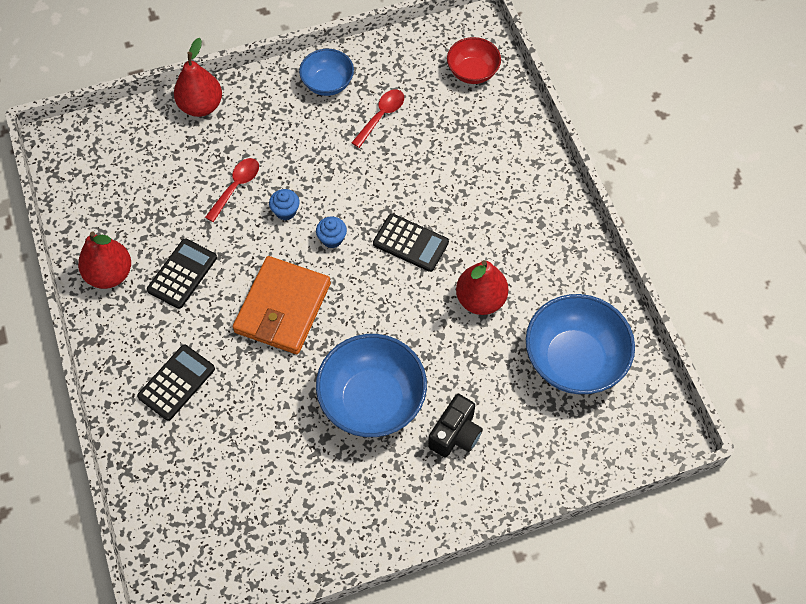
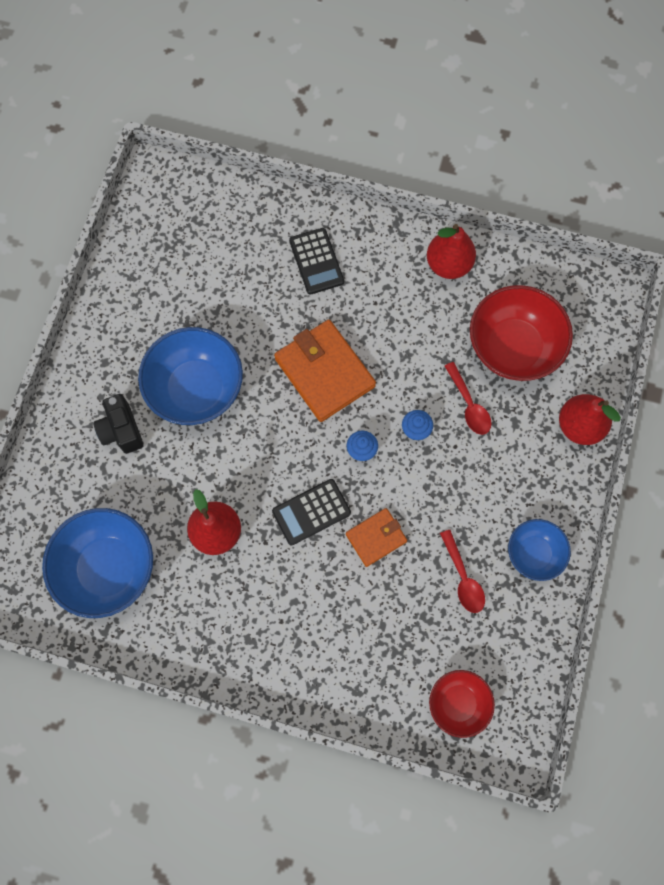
camera: 125 degrees right, 10 degrees up
black calculator [147,239,217,309] -> none
none -> orange wallet [346,508,407,567]
none -> red bowl [470,285,573,381]

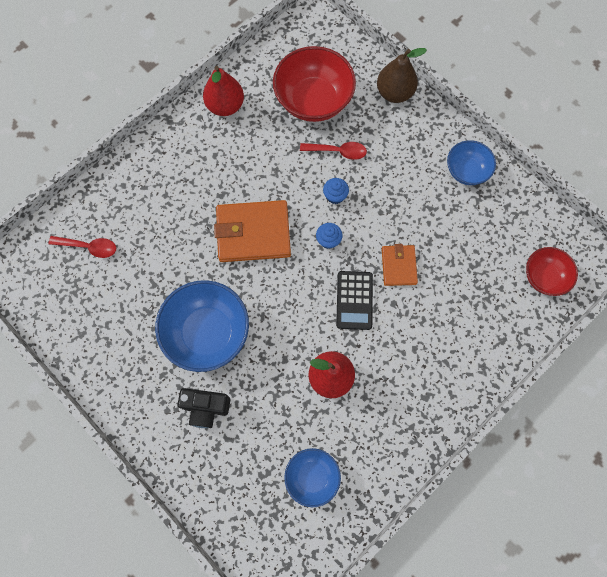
camera: 60 degrees left, 0 degrees up
blue bowl [42,508,153,618] -> blue bowl [284,448,341,507], size x0.58
black calculator [289,228,344,295] -> none
red spoon [440,530,485,613] -> red spoon moved to [49,236,116,258]
red pear [559,394,621,445] -> brown pear [377,48,427,103]

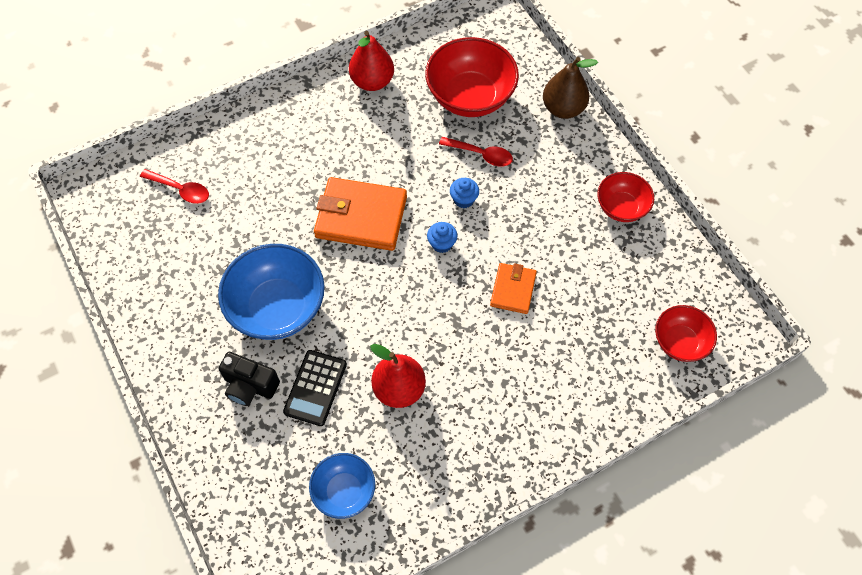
camera: 15 degrees right, 10 degrees down
black calculator [336,271,373,330] -> black calculator moved to [283,350,347,426]
blue bowl [447,140,496,185] -> red bowl [597,172,654,222]

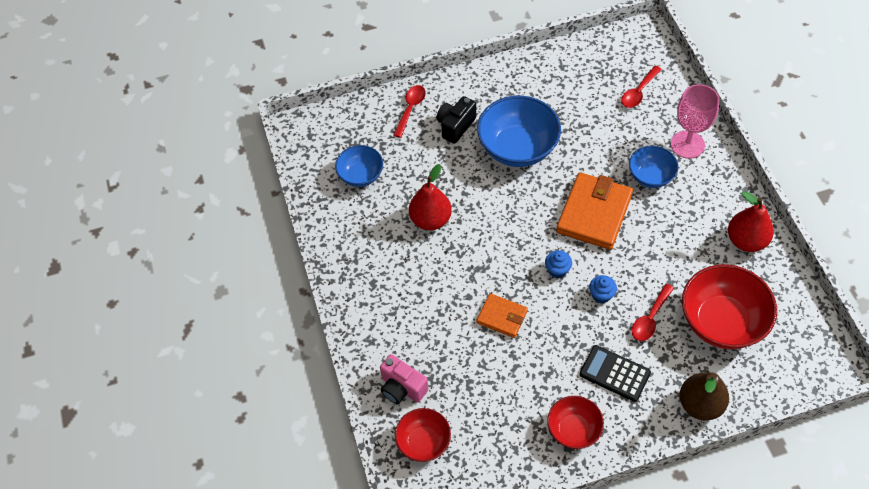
camera: 105 degrees right, 5 degrees down
black calculator [283,350,347,426] -> black calculator moved to [580,345,651,402]
none -> pink camera [380,354,429,404]
none -> red spoon [393,85,426,138]
none -> blue bowl [629,146,678,188]
none -> pink goblet [671,84,719,159]

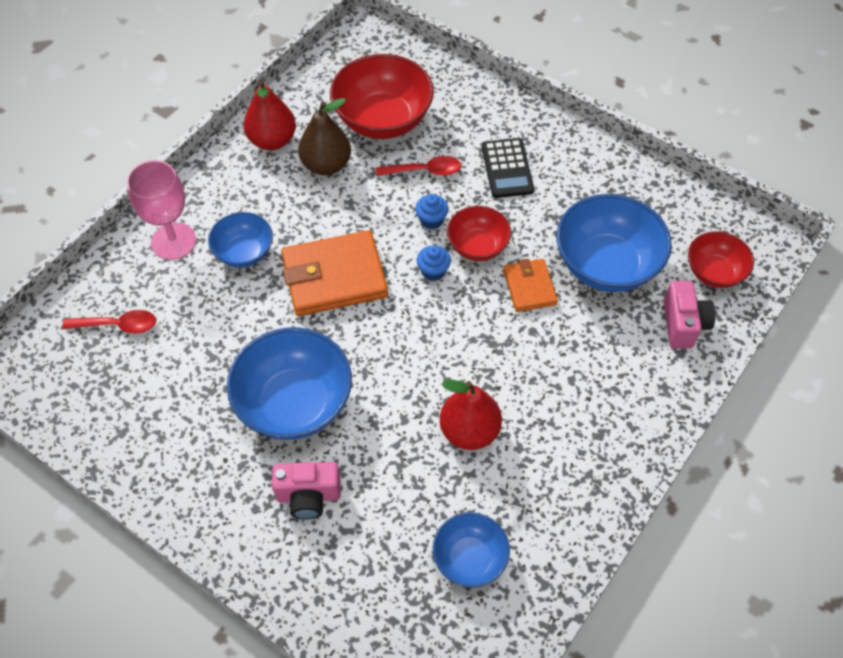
camera: 130 degrees left, 0 degrees up
red spoon [393,85,426,138] -> none
black camera [436,96,476,144] -> pink camera [272,462,341,519]
red bowl [547,396,604,449] -> red bowl moved to [447,206,511,261]
brown pear [679,372,729,421] -> brown pear moved to [298,98,351,175]
none -> blue bowl [557,194,672,292]

